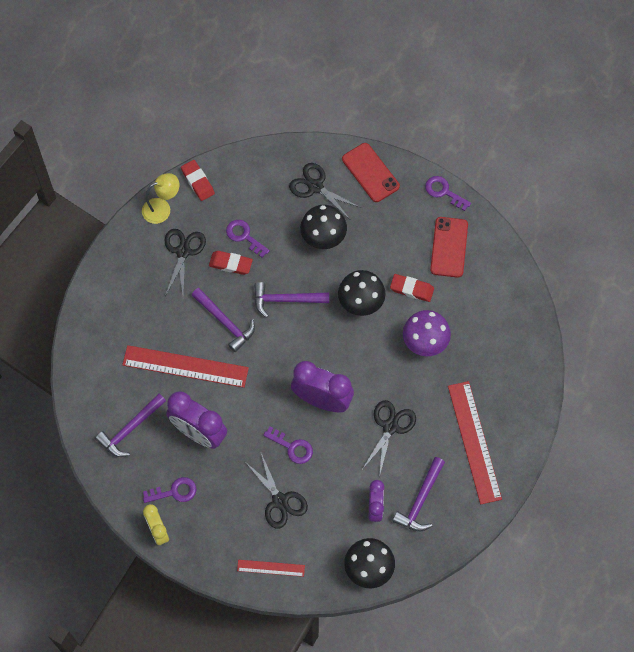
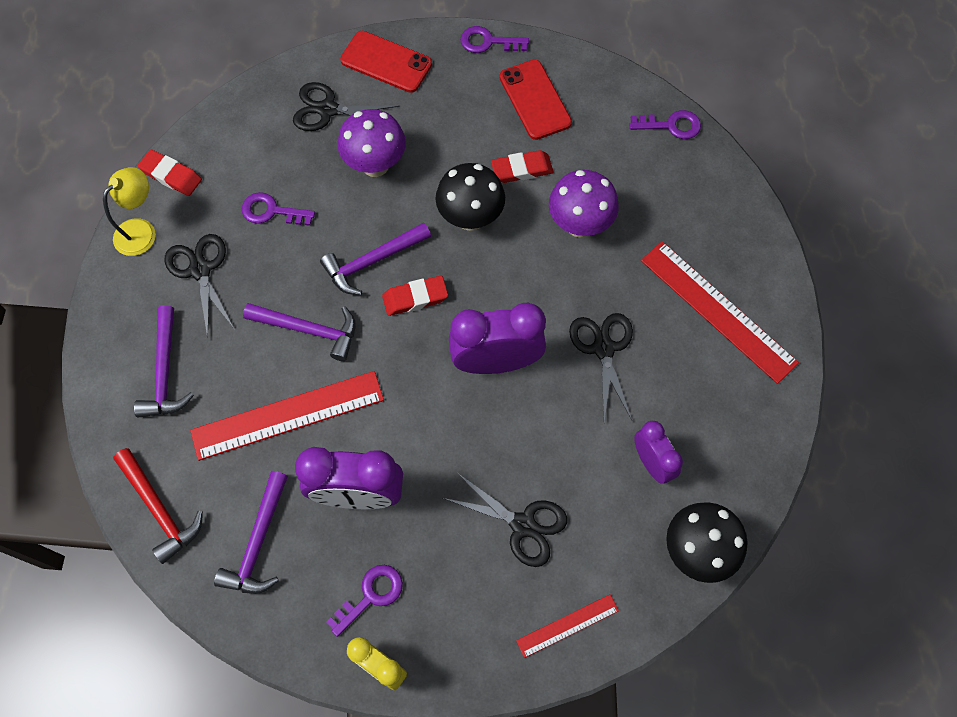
camera: 30 degrees left, 0 degrees up
red eraser [209,251,253,275] -> red eraser moved to [382,276,448,316]
purple key [263,427,313,464] -> purple key moved to [629,110,701,139]
black mushroom [300,205,347,249] -> purple mushroom [338,109,406,177]
purple hammer [392,457,445,531] -> purple hammer moved to [134,305,194,418]
none -> red hammer [113,448,203,564]

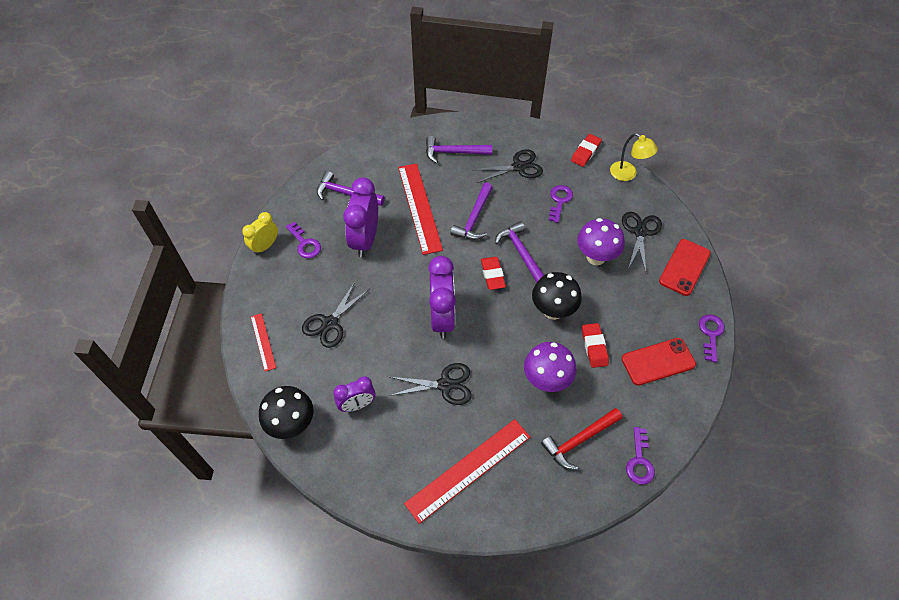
camera: 95 degrees right, 10 degrees down
yellow lamp [103,167,156,256] -> yellow lamp moved to [610,133,658,181]
red hammer [113,448,203,564] -> red hammer moved to [541,408,622,470]

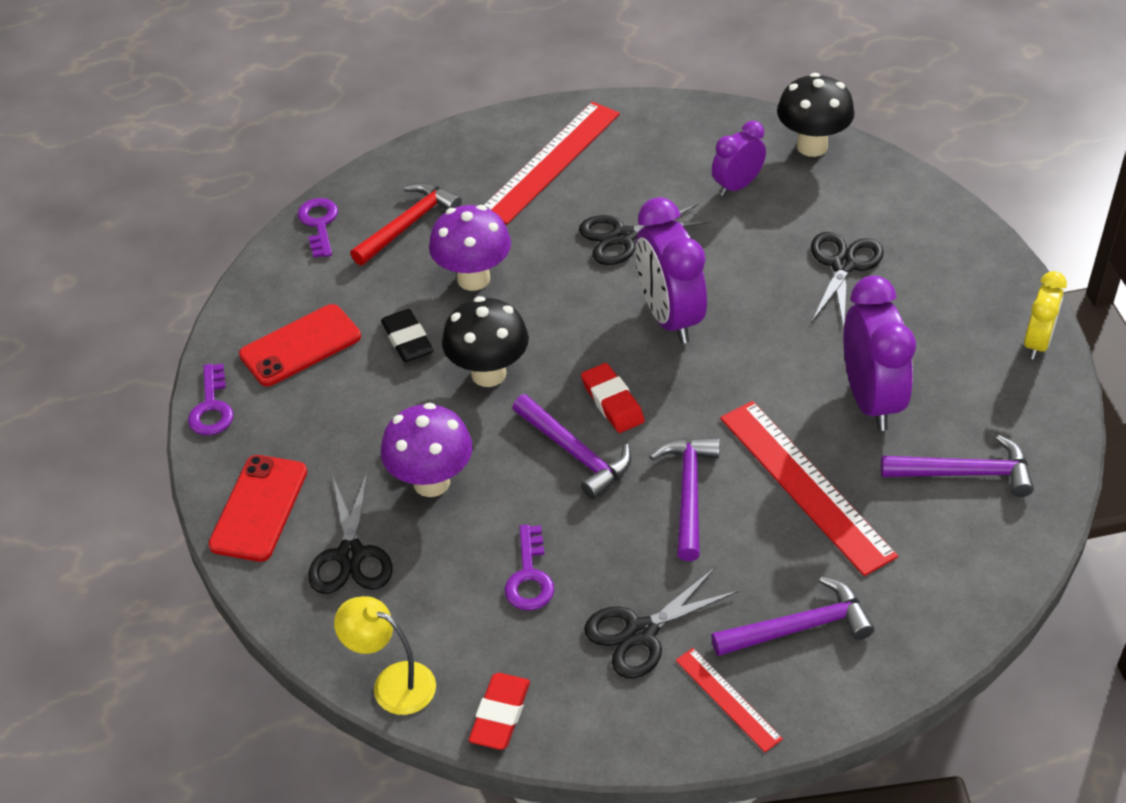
camera: 165 degrees right, 10 degrees down
red ruler [251,313,276,371] -> red ruler moved to [676,648,783,752]
purple key [286,222,321,258] -> none
red eraser [582,323,609,368] -> black eraser [381,309,434,362]

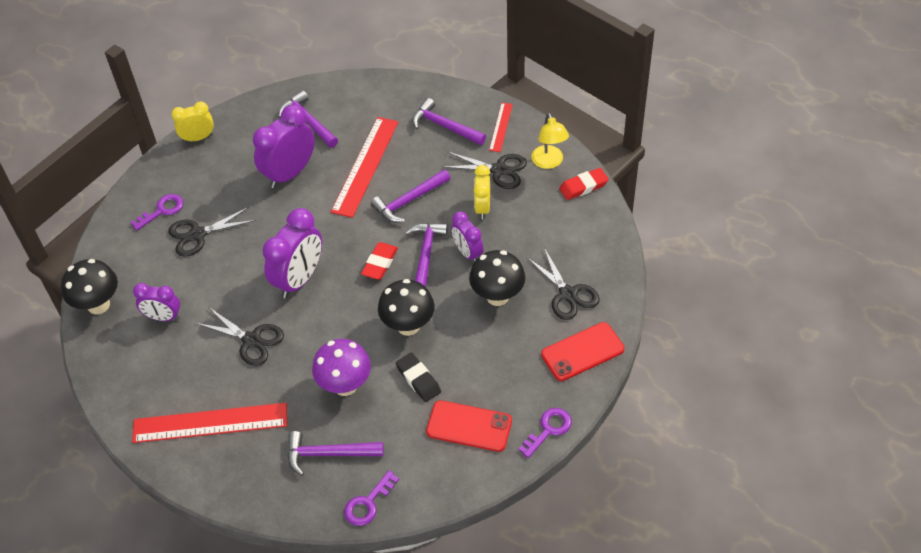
camera: 130 degrees left, 5 degrees up
black scissors [308,471,392,594] -> black scissors turned 105 degrees clockwise [526,248,600,320]
yellow lamp [334,596,436,715] -> yellow lamp moved to [531,113,569,169]
red hammer [350,182,462,265] -> purple hammer [288,431,384,476]
black eraser [381,309,434,362] -> black eraser turned 60 degrees counterclockwise [396,353,441,402]
purple mushroom [381,403,473,497] -> black mushroom [469,250,525,306]
purple key [505,525,554,611] -> purple key moved to [131,194,184,231]
none -> purple clock [451,211,484,262]
none -> yellow clock [474,165,490,219]

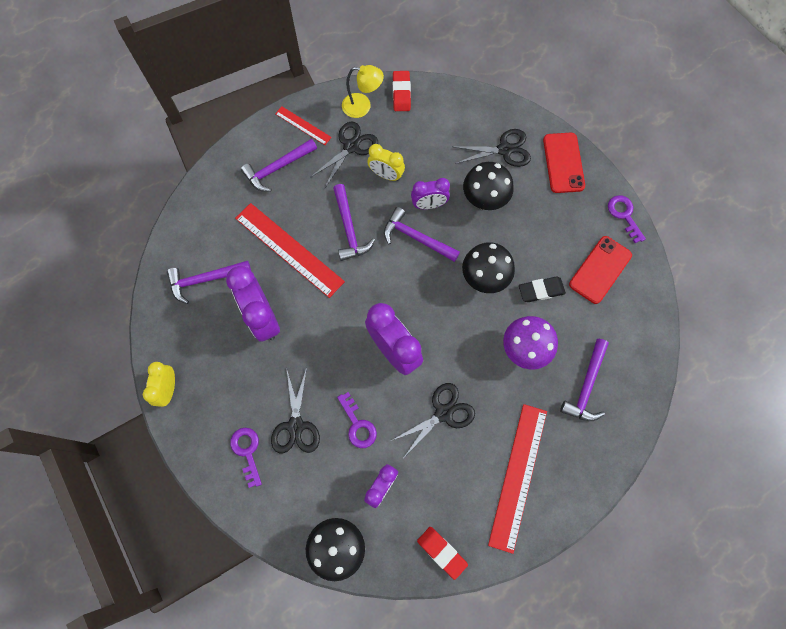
camera: 70 degrees left, 20 degrees up
purple key [344,470,399,526] -> purple key moved to [337,392,377,448]
red eraser [361,242,398,280] -> red eraser moved to [417,527,468,580]

